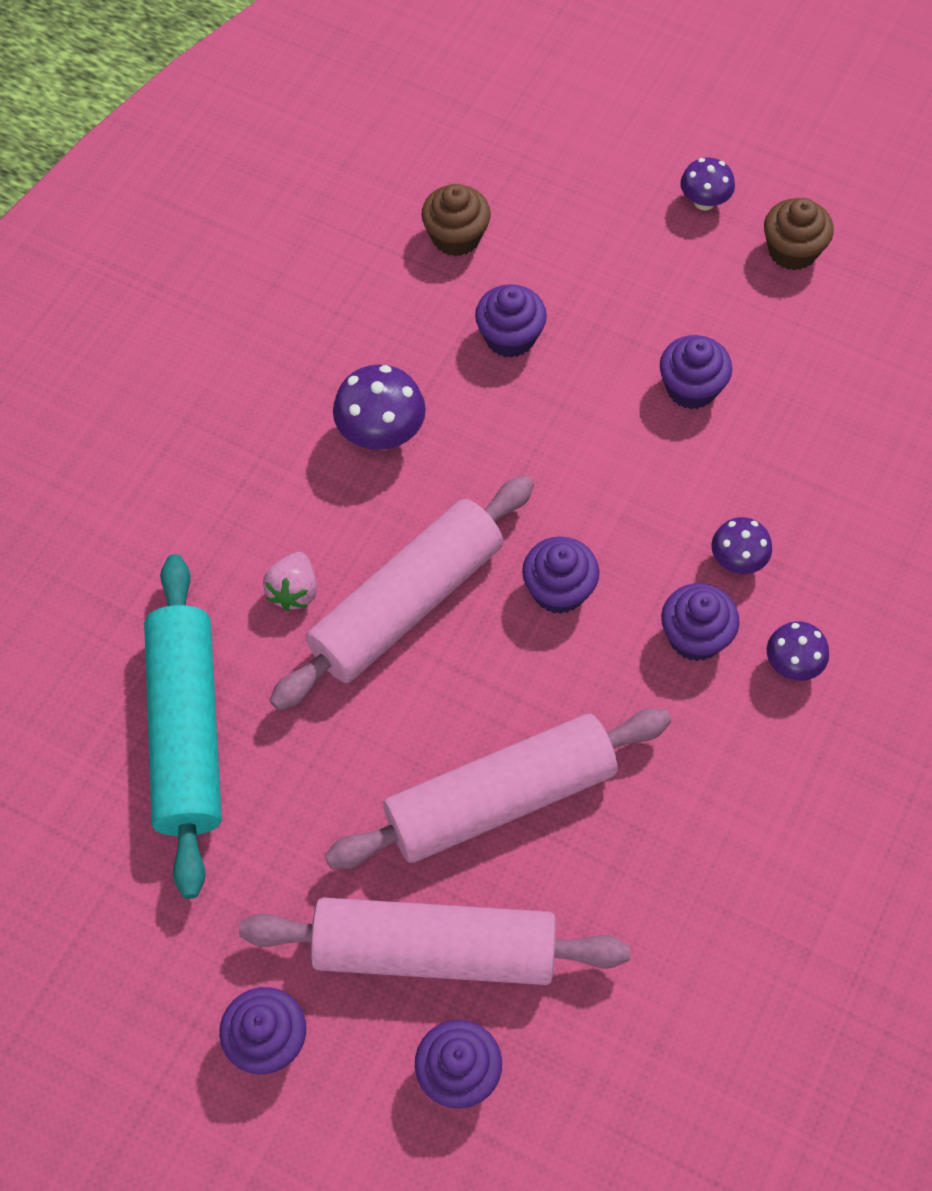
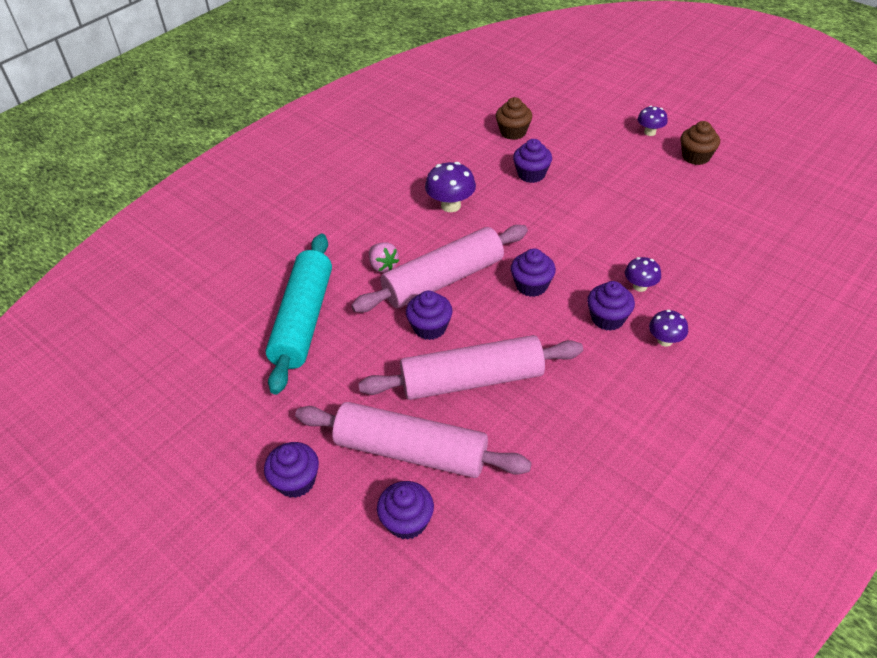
camera: 15 degrees right, 15 degrees down
pink strawberry [263,552,317,611] -> pink strawberry turned 60 degrees counterclockwise [369,242,399,272]
purple cupcake [660,335,732,409] -> purple cupcake moved to [406,291,452,340]

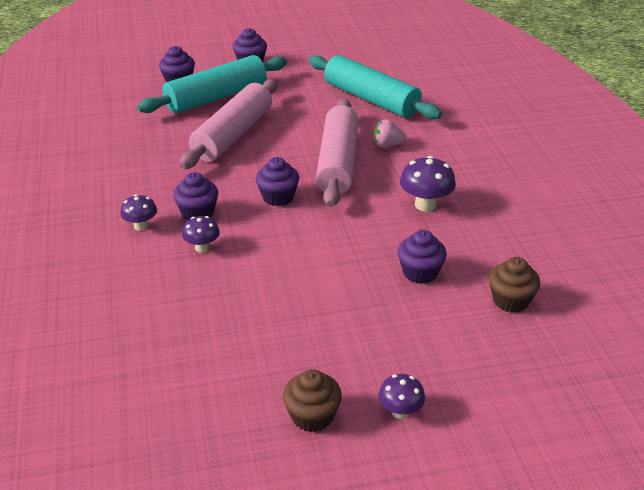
camera: 125 degrees right, 10 degrees down
pink rolling pin [295,402,532,478] -> turquoise rolling pin [137,55,287,113]
purple cupcake [406,291,452,340] -> none

